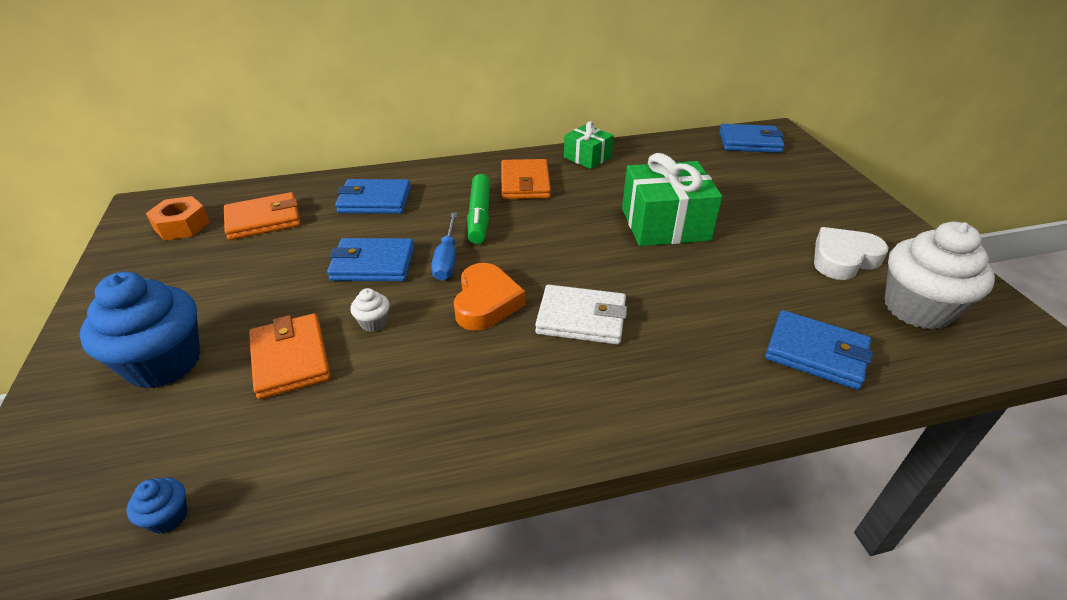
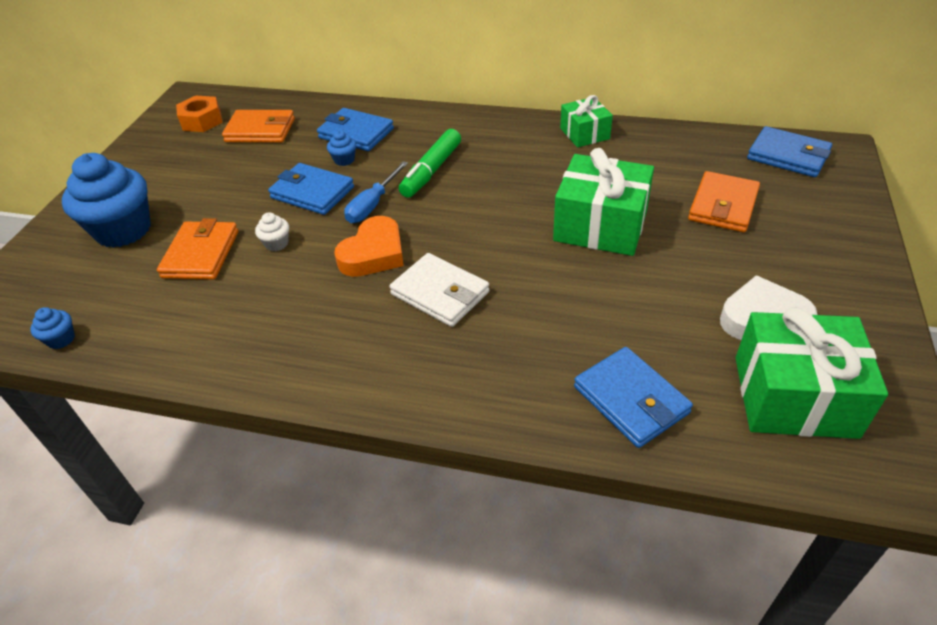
camera: 30 degrees right, 5 degrees up
orange wallet [501,159,551,199] -> orange wallet moved to [688,171,760,232]
white cupcake [885,222,995,330] -> green gift [736,307,888,439]
none -> blue cupcake [327,130,356,166]

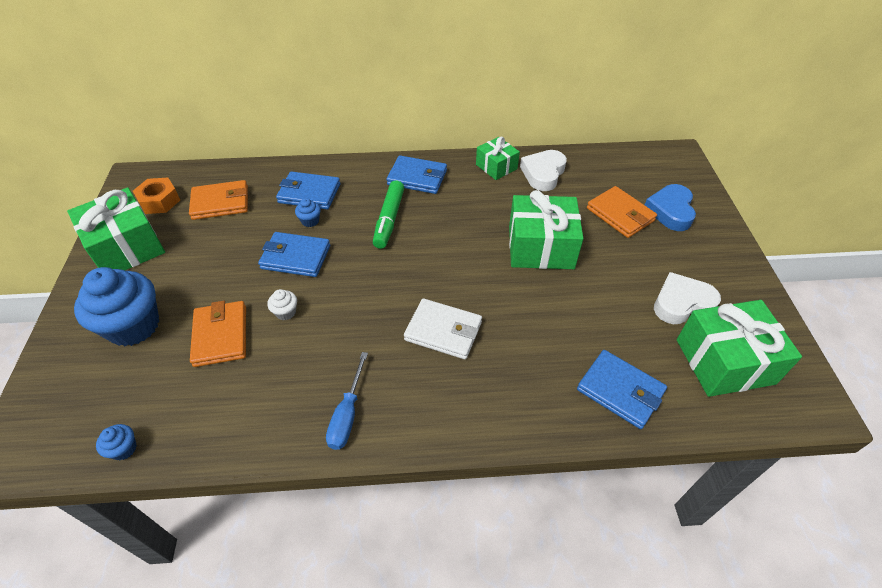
camera: 20 degrees left, 5 degrees up
orange heart [334,216,404,277] -> none
blue screwdriver [344,161,408,223] -> blue screwdriver moved to [326,352,368,450]
orange wallet [688,171,760,232] -> orange wallet turned 45 degrees counterclockwise [587,186,657,238]
blue wallet [747,126,832,177] -> blue wallet moved to [387,155,447,194]
none -> green gift [67,187,165,270]
none -> white heart [520,150,567,191]
none -> blue heart [645,184,696,231]

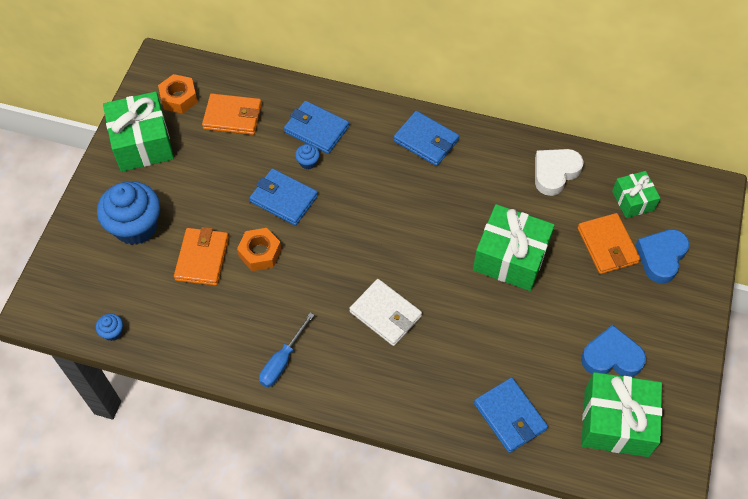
camera: 20 degrees right, 10 degrees up
white cupcake [267,289,297,320] -> orange nut [237,228,282,271]
green marker [373,180,404,249] -> none
green gift [476,137,520,180] -> green gift moved to [612,171,660,218]
white heart [654,272,721,324] -> blue heart [581,325,646,377]

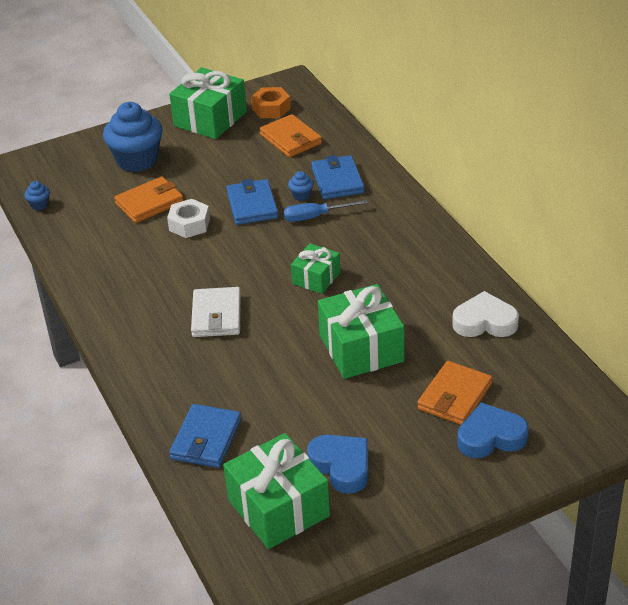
camera: 50 degrees right, 20 degrees down
orange nut [237,228,282,271] -> white nut [167,199,210,238]
blue screwdriver [259,313,314,387] -> blue screwdriver moved to [283,200,368,222]
blue wallet [393,111,459,166] -> none
green gift [612,171,660,218] -> green gift moved to [291,244,340,294]

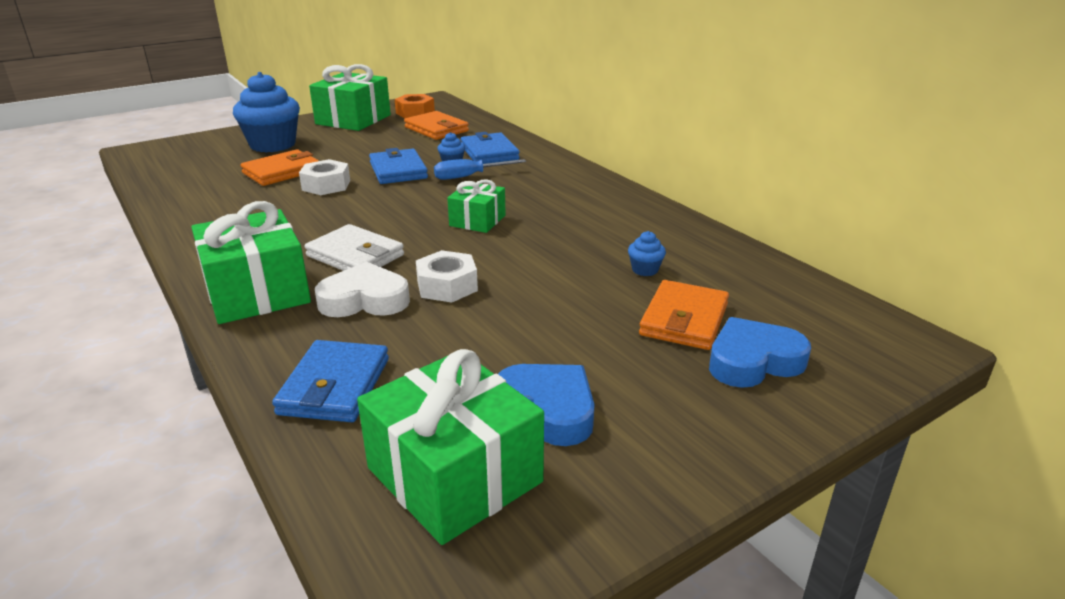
camera: 10 degrees left, 10 degrees down
blue cupcake [24,181,50,210] -> blue cupcake moved to [628,231,666,276]
white wallet [191,287,241,337] -> white wallet turned 45 degrees counterclockwise [305,224,404,271]
green gift [318,284,404,379] -> green gift moved to [191,201,311,324]
white heart [452,291,519,337] -> white heart moved to [315,262,410,317]
none -> white nut [416,250,478,303]

